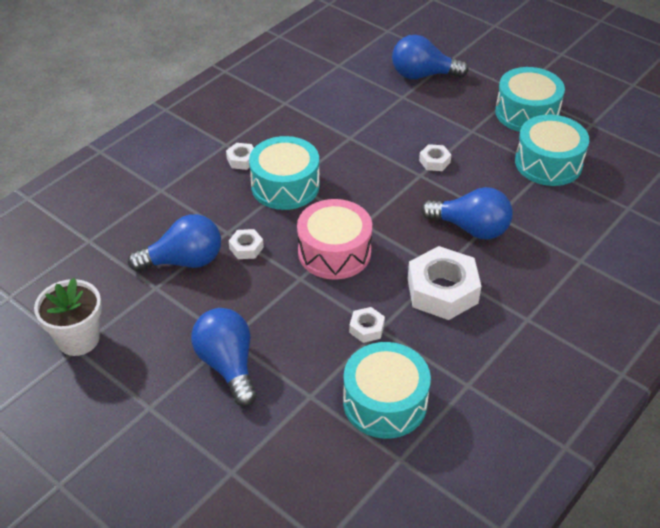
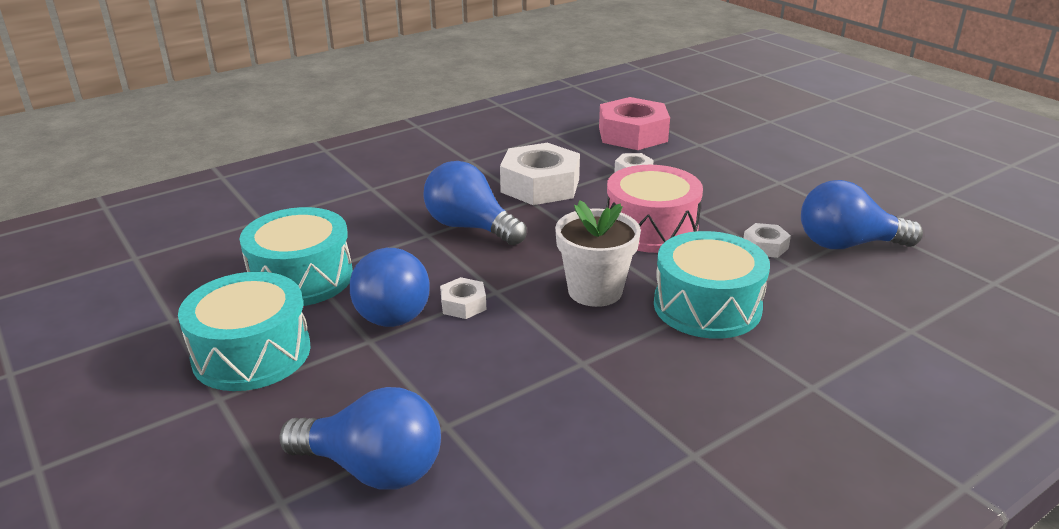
camera: 165 degrees left, 15 degrees down
white flower pot [34,278,102,356] -> white flower pot moved to [555,200,641,307]
blue light bulb [191,308,257,407] -> blue light bulb moved to [350,248,430,327]
white nut [226,143,254,170] -> none
turquoise drum [343,342,431,439] -> pink nut [599,97,670,150]

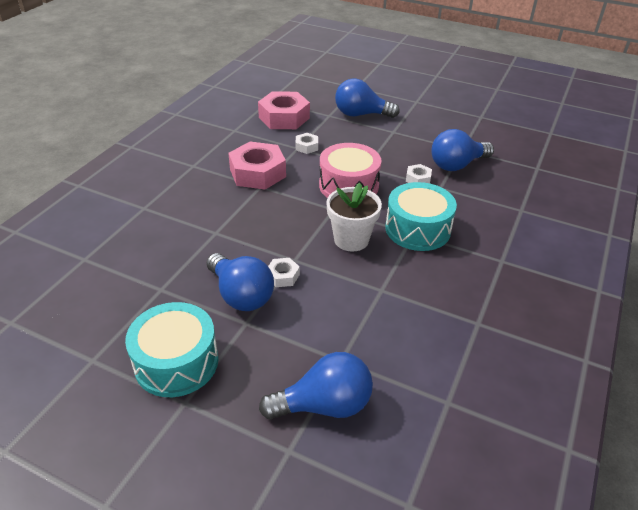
camera: 30 degrees left, 10 degrees up
turquoise drum [240,207,353,306] -> none
blue light bulb [423,161,527,245] -> blue light bulb moved to [335,79,400,118]
white nut [500,143,580,205] -> pink nut [228,142,286,190]

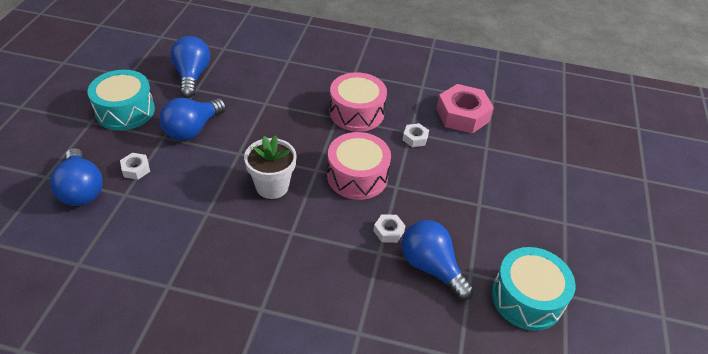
camera: 75 degrees right, 5 degrees up
pink nut [228,142,286,190] -> pink drum [329,72,387,132]
white nut [268,258,300,287] -> white nut moved to [120,153,150,180]
blue light bulb [335,79,400,118] -> blue light bulb moved to [171,36,210,98]
turquoise drum [386,182,457,251] -> turquoise drum moved to [492,247,575,331]

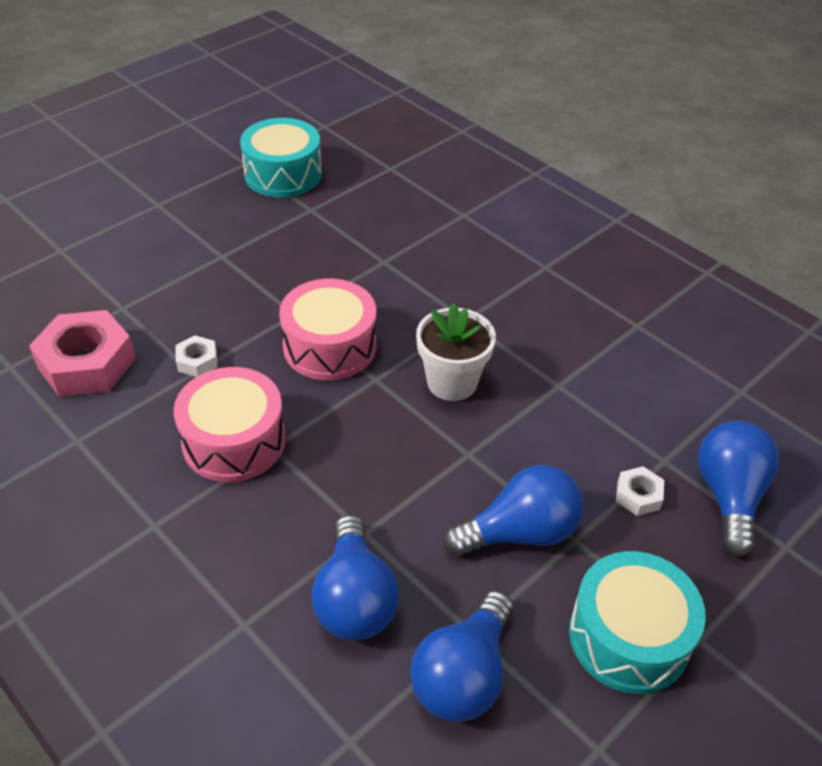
camera: 145 degrees left, 0 degrees up
white nut [374,214,405,243] -> none
blue light bulb [402,220,474,300] -> blue light bulb moved to [311,515,399,641]

